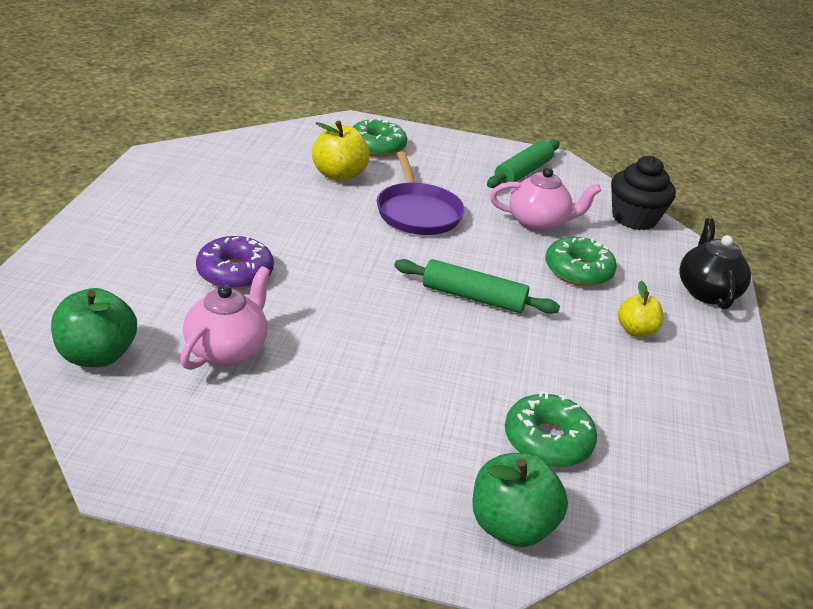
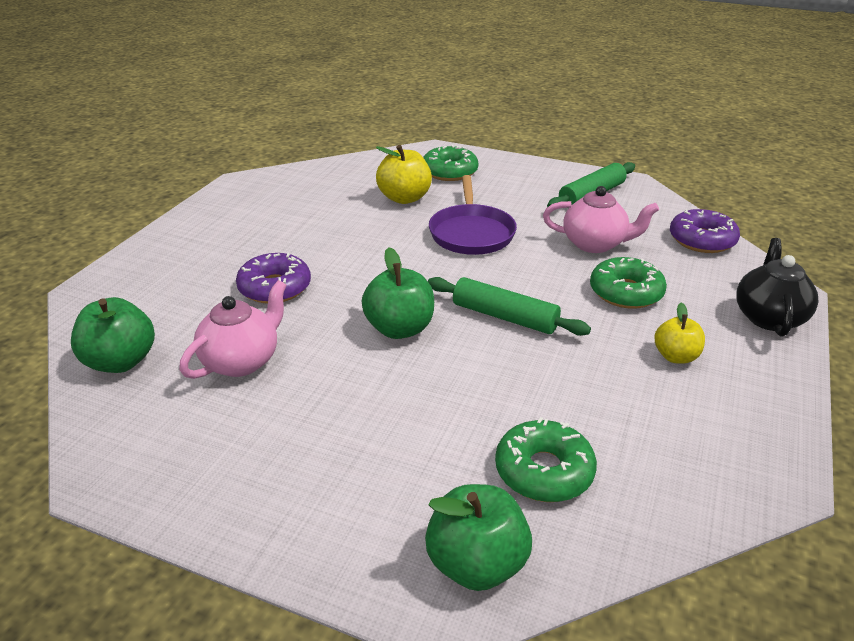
camera: 15 degrees right, 0 degrees up
black cupcake [611,156,676,230] -> purple donut [670,209,740,253]
none -> green apple [362,247,434,339]

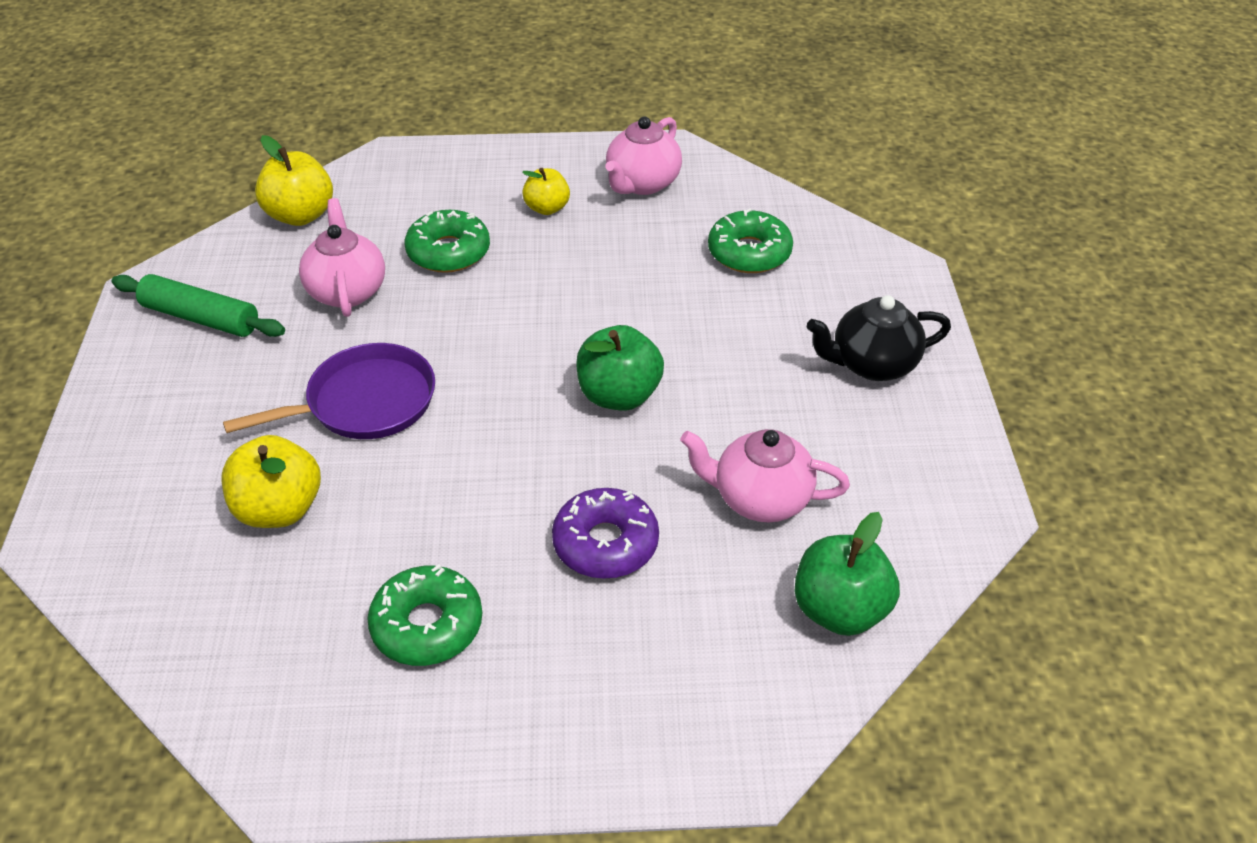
camera: 115 degrees left, 10 degrees up
green donut [423,145,479,181] -> green donut moved to [367,564,482,666]
green apple [425,484,532,591] -> none
green rolling pin [428,277,591,336] -> none
purple donut [670,209,740,253] -> yellow apple [255,135,333,226]
black teapot [736,238,818,337] -> black teapot moved to [807,295,951,381]
none -> pink teapot [606,116,682,195]

